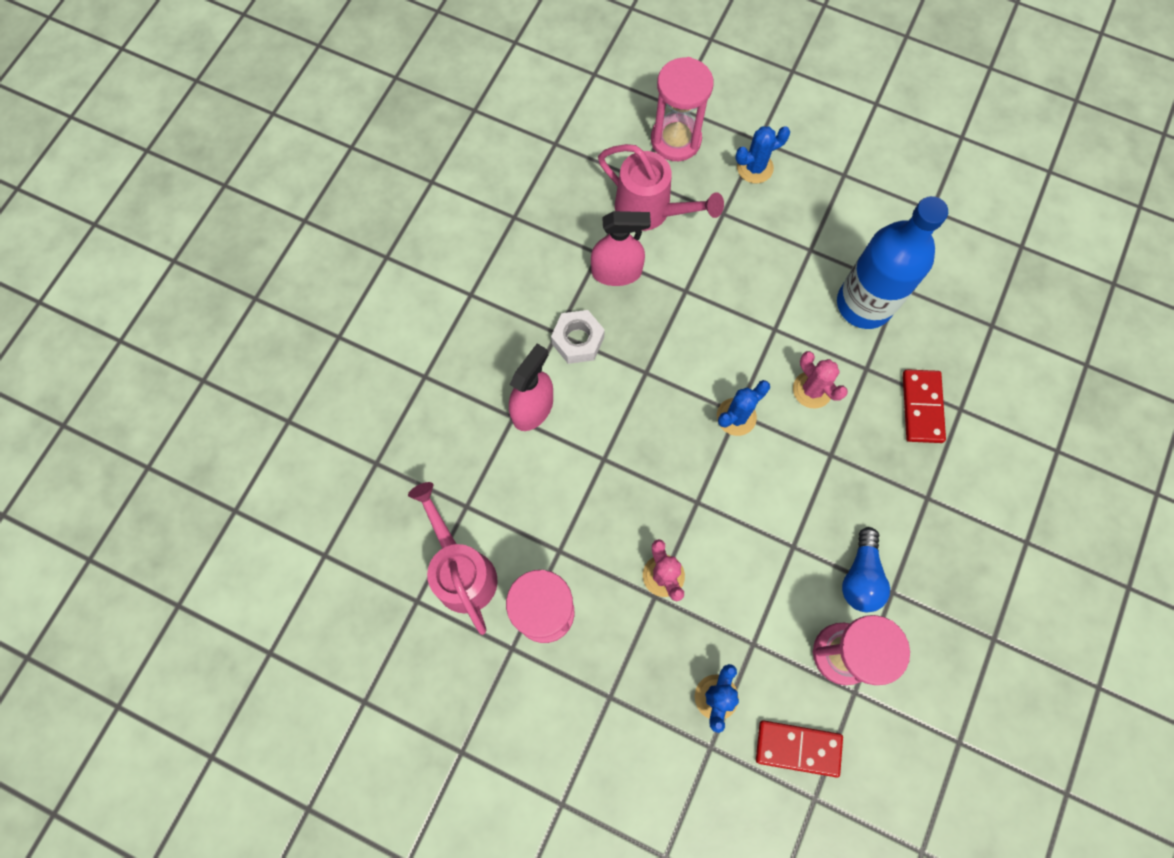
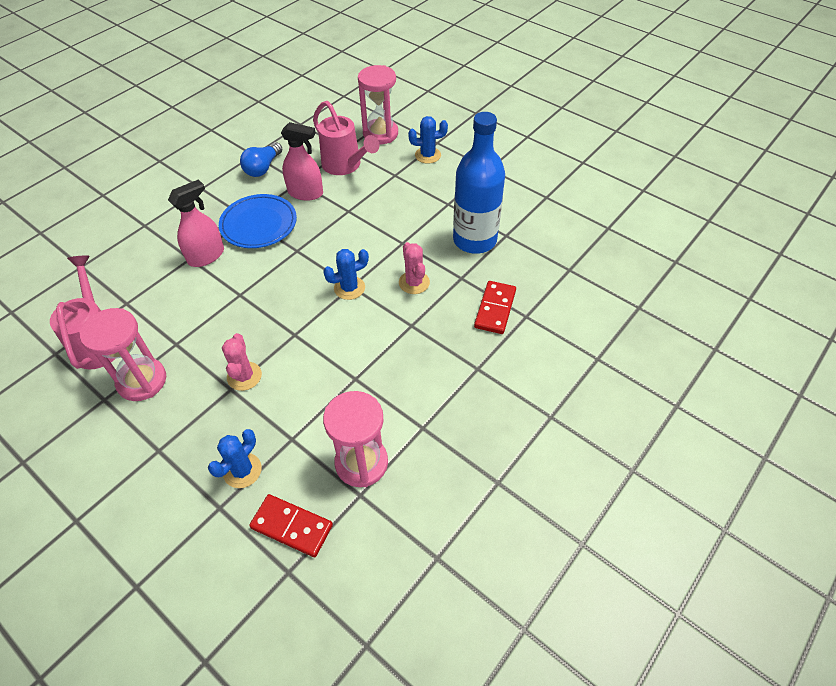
camera: 15 degrees right, 20 degrees down
white nut [551,310,605,364] -> blue plate [219,194,297,248]
blue light bulb [842,527,890,612] -> blue light bulb moved to [240,142,282,177]

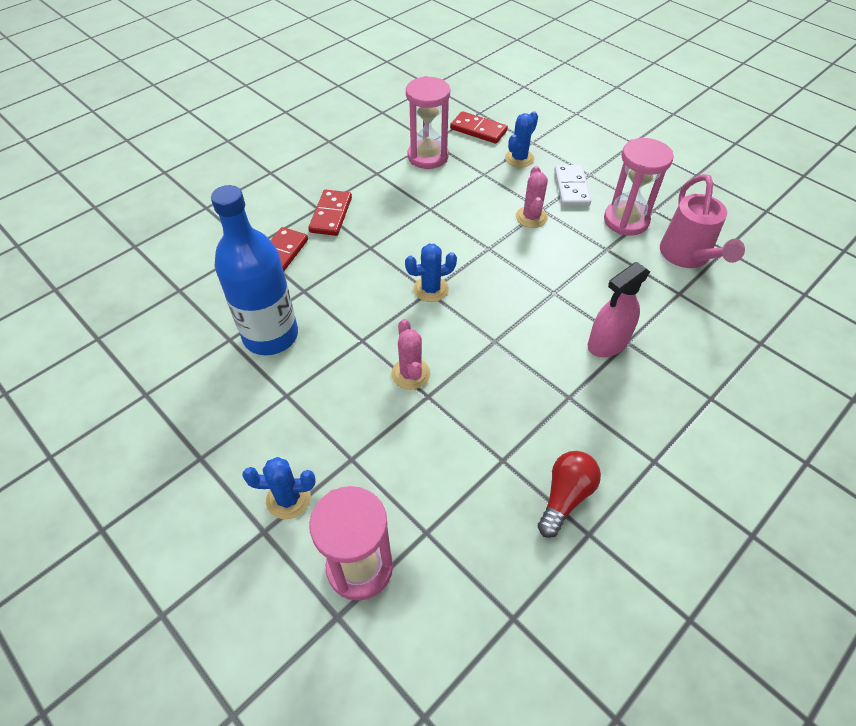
camera: 175 degrees left, 0 degrees up
blue plate [219,194,297,248] -> none
blue light bulb [240,142,282,177] -> red light bulb [537,451,601,538]
pink spray bottle [281,122,323,201] -> none
pink watering can [313,101,379,175] -> none
pink cactus [399,242,430,294] -> pink cactus moved to [391,319,430,390]
none -> red domino [308,189,352,236]
none -> white domino [554,165,591,206]

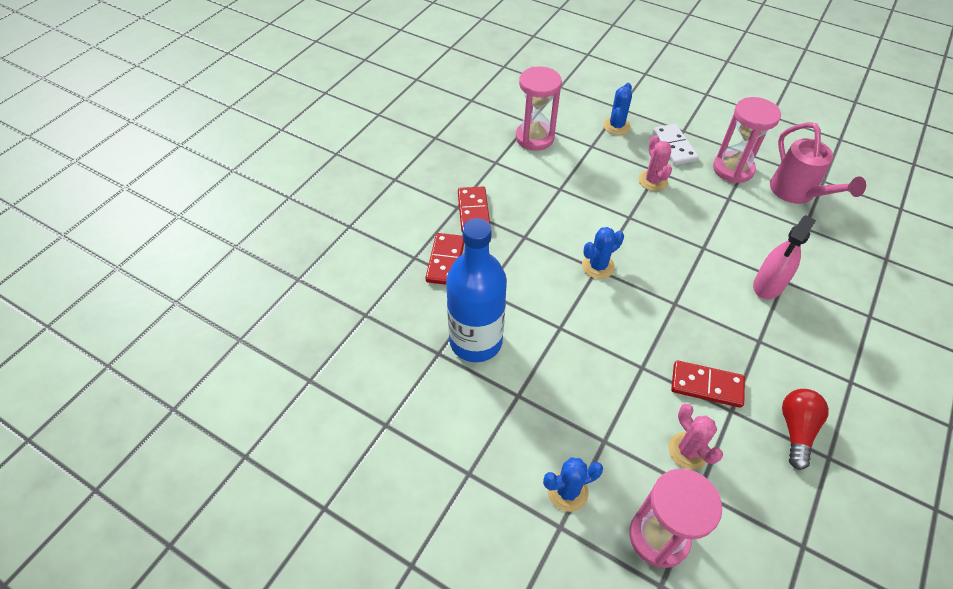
camera: 15 degrees left, 0 degrees up
pink cactus [391,319,430,390] -> pink cactus moved to [669,404,723,470]
red domino [450,111,508,144] -> red domino moved to [671,360,745,408]

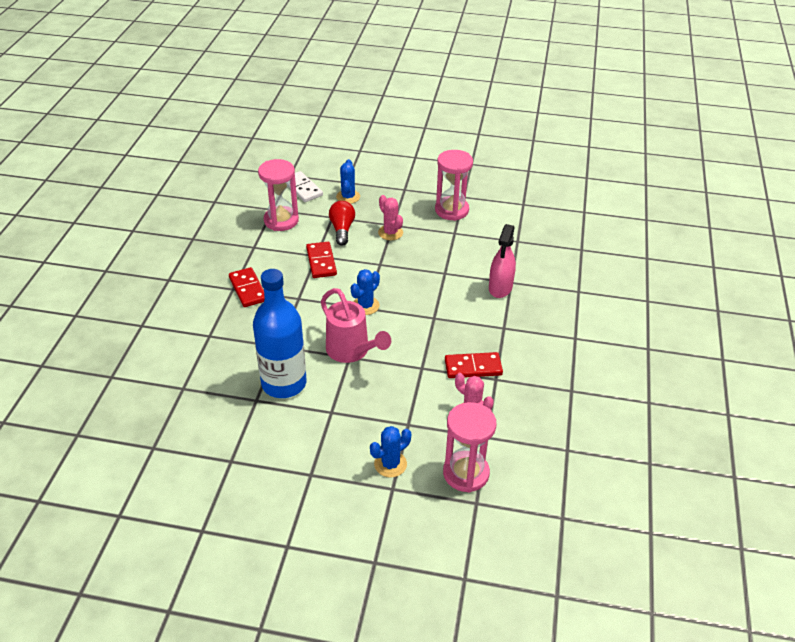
camera: 20 degrees left, 10 degrees down
red domino [425,233,464,285] -> red domino moved to [306,242,337,278]
white domino [652,124,699,165] -> white domino moved to [288,171,323,202]
pink watering can [770,122,866,204] -> pink watering can moved to [321,288,391,363]
red light bulb [782,389,829,470] -> red light bulb moved to [329,201,355,245]

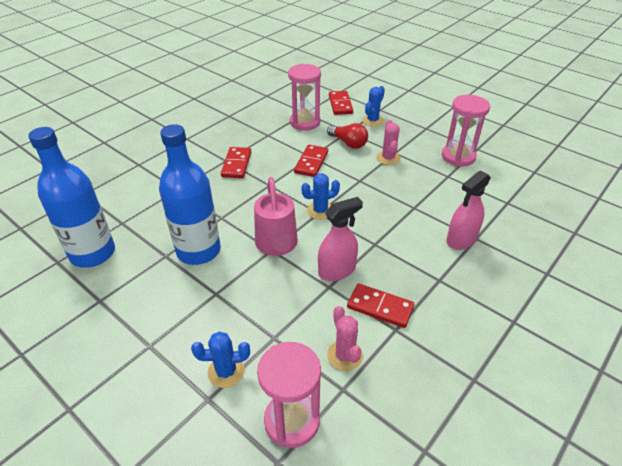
camera: 30 degrees right, 0 degrees up
white domino [288,171,323,202] -> red domino [329,91,353,115]
red light bulb [329,201,355,245] -> red light bulb turned 105 degrees clockwise [327,123,368,149]
none -> blue bottle [28,127,115,268]
none -> pink spray bottle [318,197,363,281]

